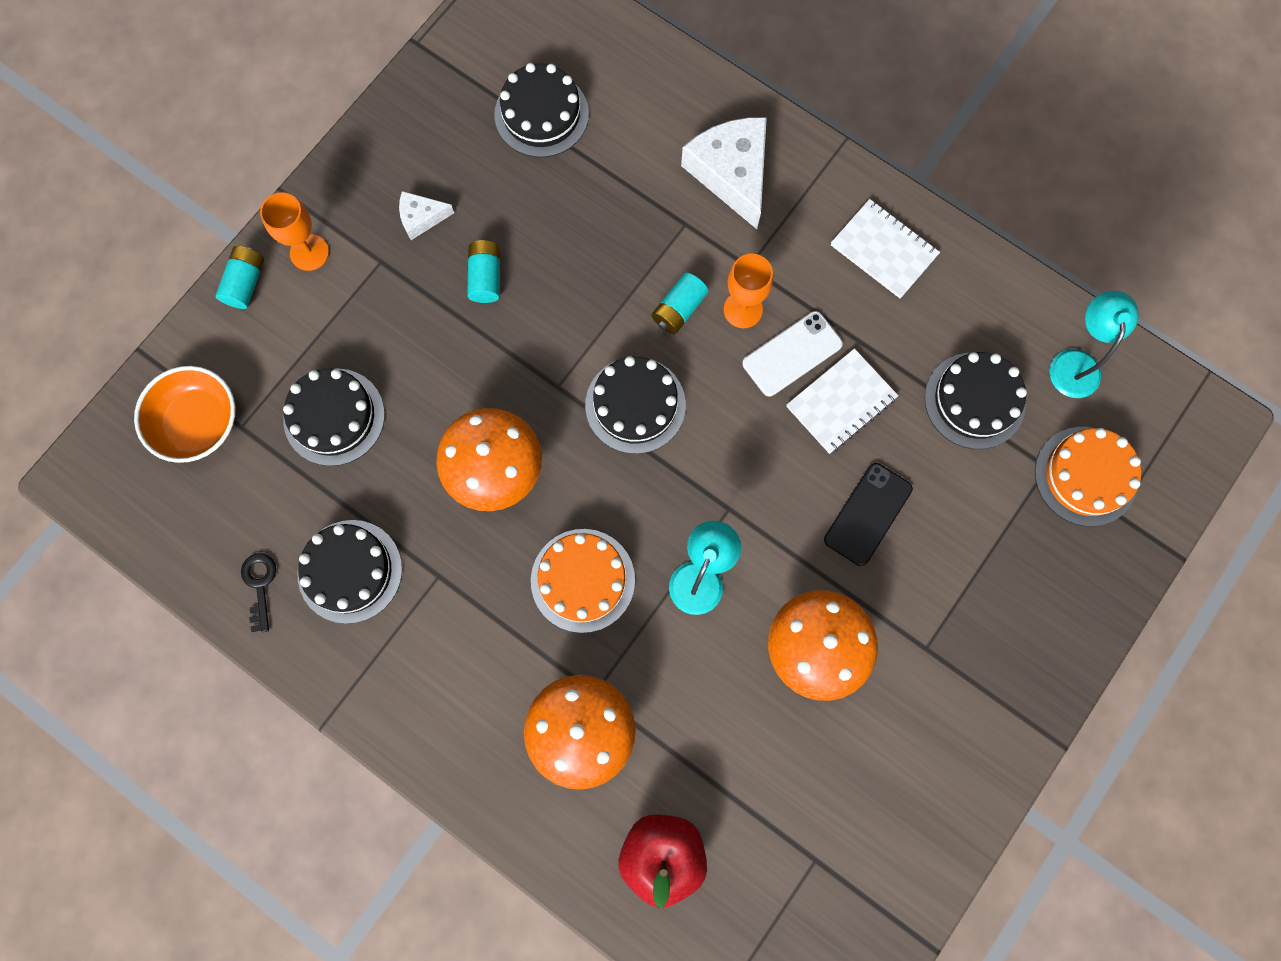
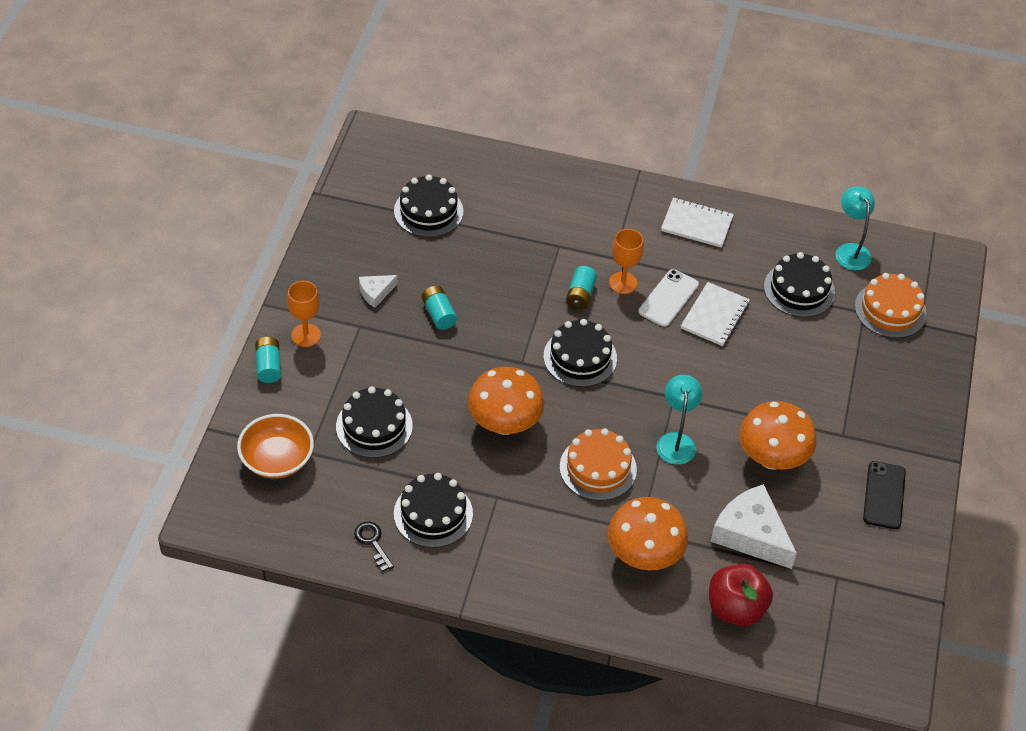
camera: 25 degrees left, 25 degrees down
white cheese [681,117,767,229] -> white cheese moved to [710,484,797,569]
black phone [824,463,913,566] -> black phone moved to [863,461,906,529]

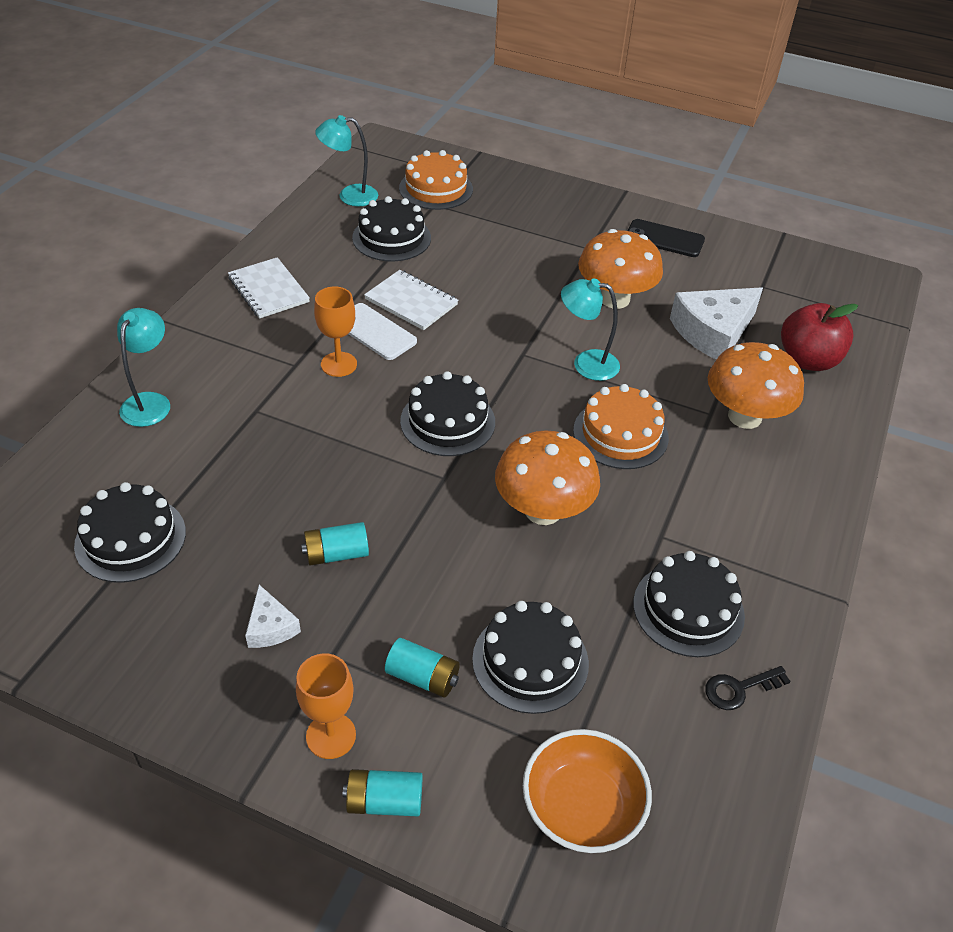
camera: 80 degrees left, 5 degrees down
turquoise battery [566,266,597,310] -> turquoise battery moved to [385,638,460,697]
white notebook [661,197,734,248] -> white notebook turned 60 degrees counterclockwise [228,257,310,318]
none -> turquoise lamp [117,308,170,427]

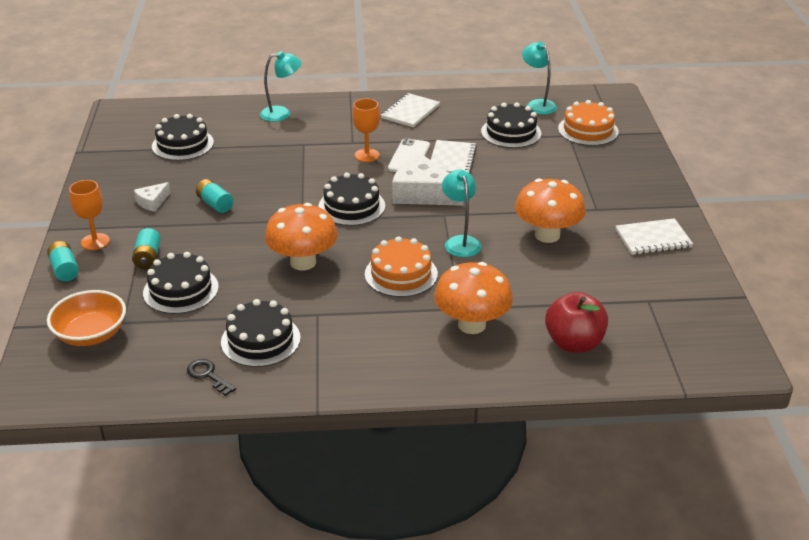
camera: 65 degrees right, 10 degrees down
black phone [628,219,705,257] -> white notebook [616,218,693,255]
white cheese [670,287,763,360] -> white cheese moved to [392,154,463,206]

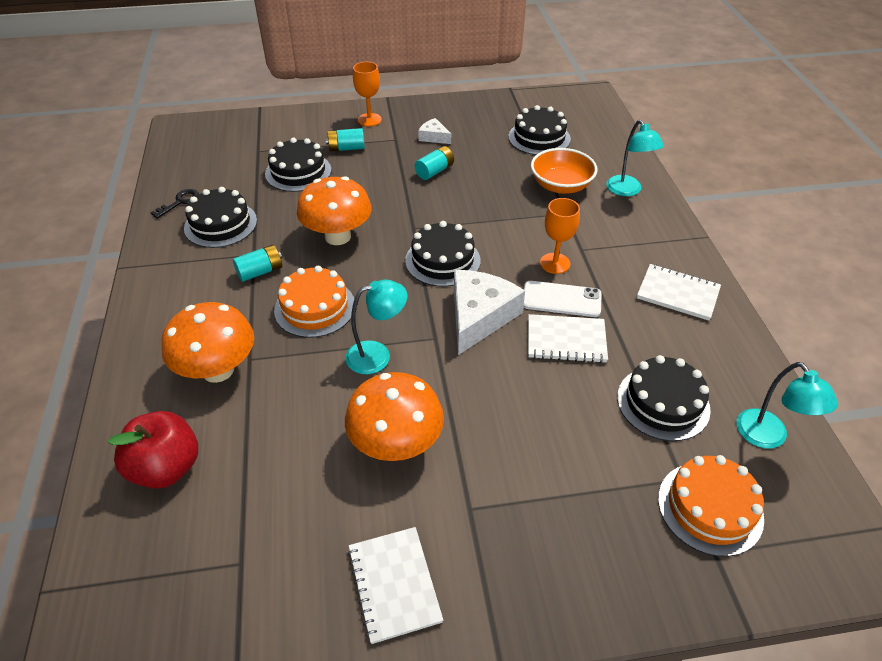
camera: 85 degrees right, 10 degrees up
turquoise battery [47,241,79,281] -> turquoise battery moved to [233,245,282,282]
orange bowl [47,290,126,346] -> orange bowl moved to [531,148,597,194]
turquoise lamp [522,42,557,115] -> turquoise lamp turned 105 degrees clockwise [736,362,838,449]

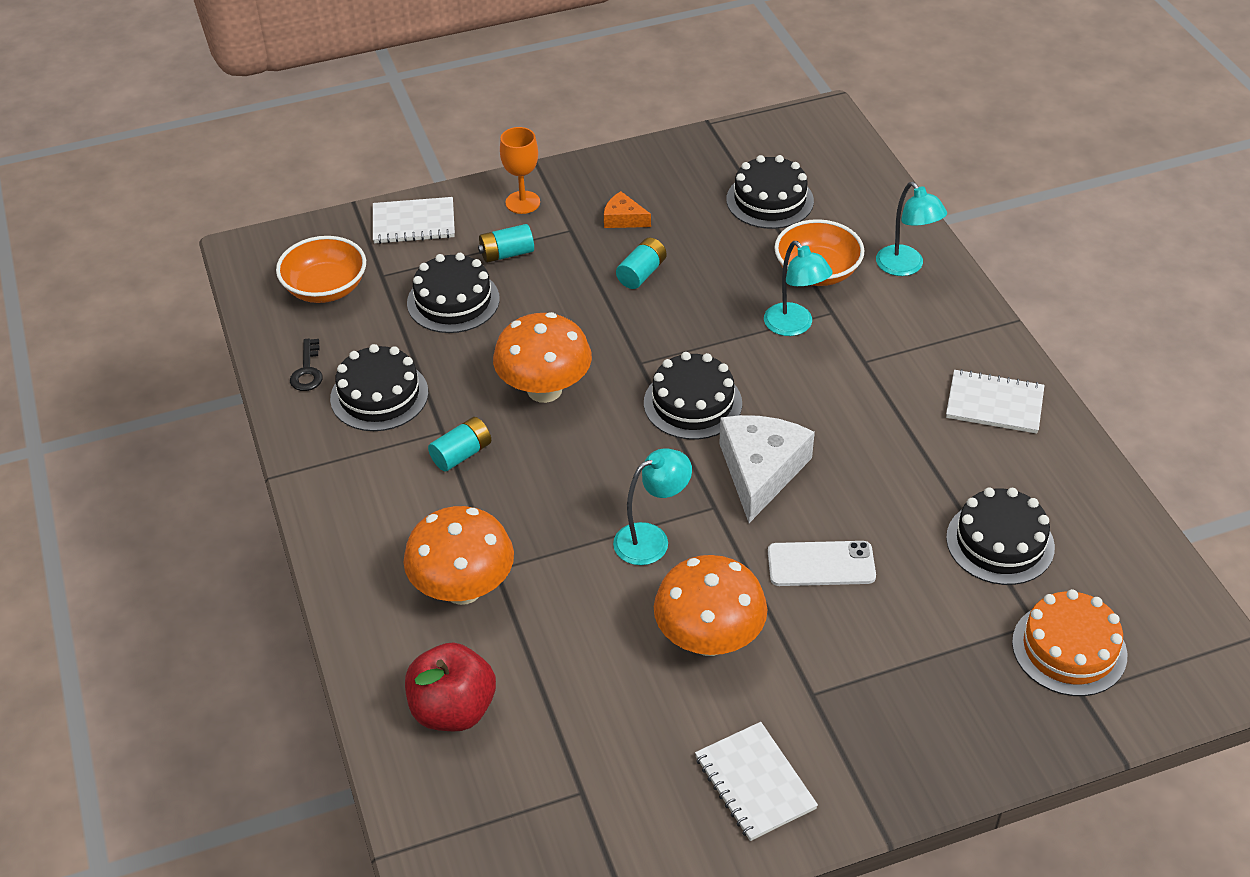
camera: 10 degrees left, 0 degrees up
black key [150,189,199,219] -> black key turned 150 degrees clockwise [290,339,323,391]
orange cake [274,266,354,338] -> none
white cheese [418,118,451,144] -> orange cheese [604,191,651,228]
white phone [523,281,602,317] -> white phone moved to [768,541,876,586]
white notebook [528,314,608,363] -> white notebook moved to [373,197,455,244]
orange goblet [540,198,580,274] -> none
turquoise lamp [736,362,838,449] -> turquoise lamp moved to [764,241,833,336]
none -> orange bowl [276,236,366,303]

